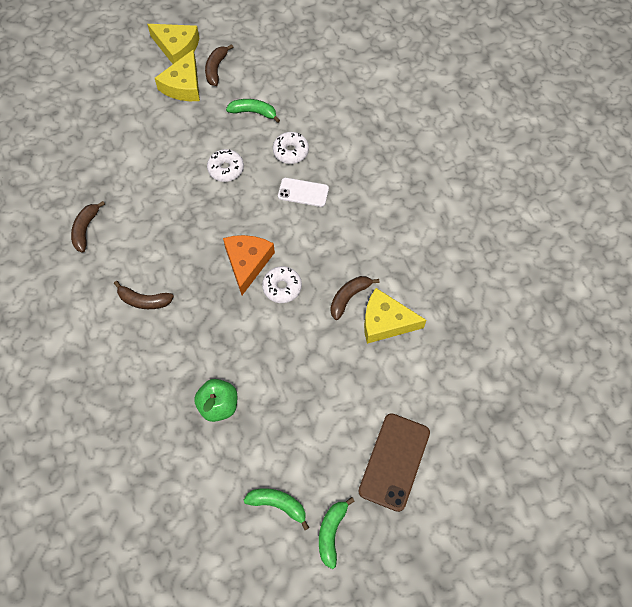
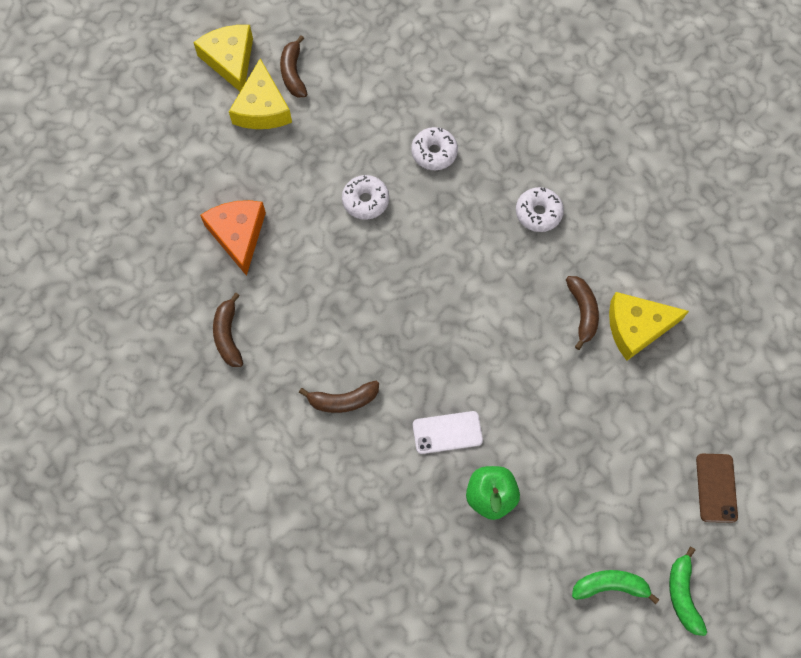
camera: 20 degrees left, 5 degrees up
yellow cheese [147,24,199,64] -> yellow cheese turned 120 degrees counterclockwise [193,25,253,91]
orange cheese [223,235,275,295] -> orange cheese moved to [200,200,266,276]
green banana [226,99,280,123] -> none
white donut [262,266,302,303] -> white donut moved to [516,187,564,232]
white phone [278,178,329,207] -> white phone moved to [413,411,483,454]
brown banana [330,276,380,320] -> brown banana turned 150 degrees clockwise [566,276,599,350]
brown phone [358,413,430,512] -> brown phone [696,454,738,523], size x0.63

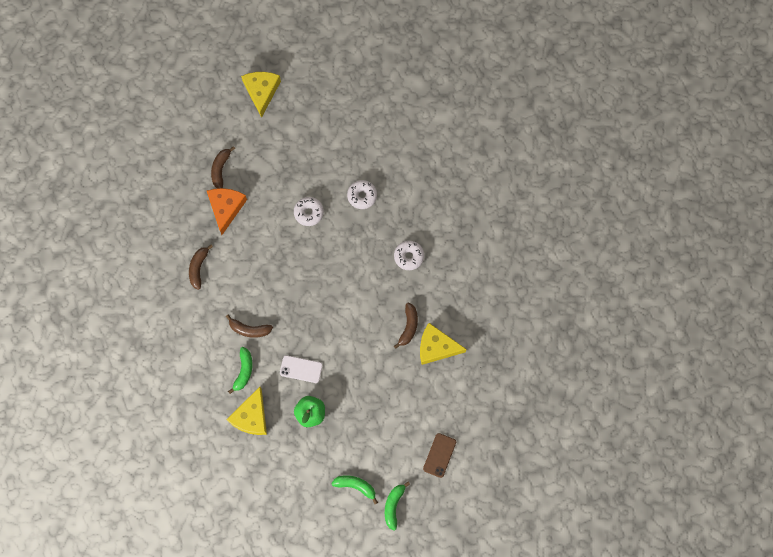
camera: 20 degrees right, 5 degrees up
yellow cheese [229,59,292,129] -> yellow cheese moved to [226,387,267,435]
brown banana [280,36,307,97] -> brown banana moved to [211,146,235,189]
none -> green banana [228,347,252,394]

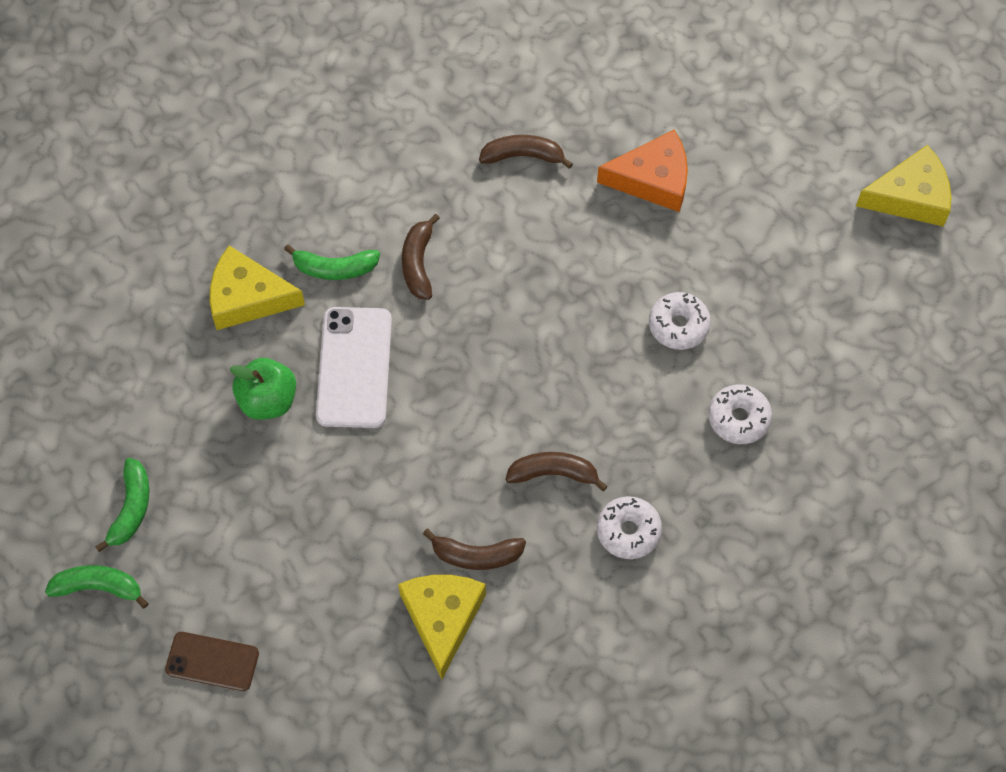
camera: 80 degrees right, 10 degrees down
brown banana [211,146,235,189] -> brown banana moved to [506,452,608,491]
white phone [280,355,323,383] -> white phone [316,307,392,428], size x1.60

